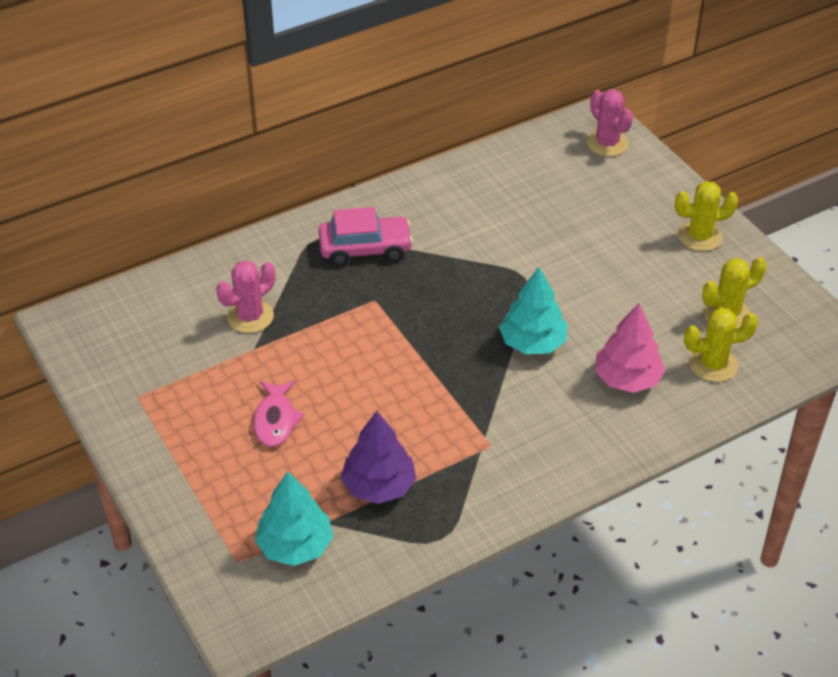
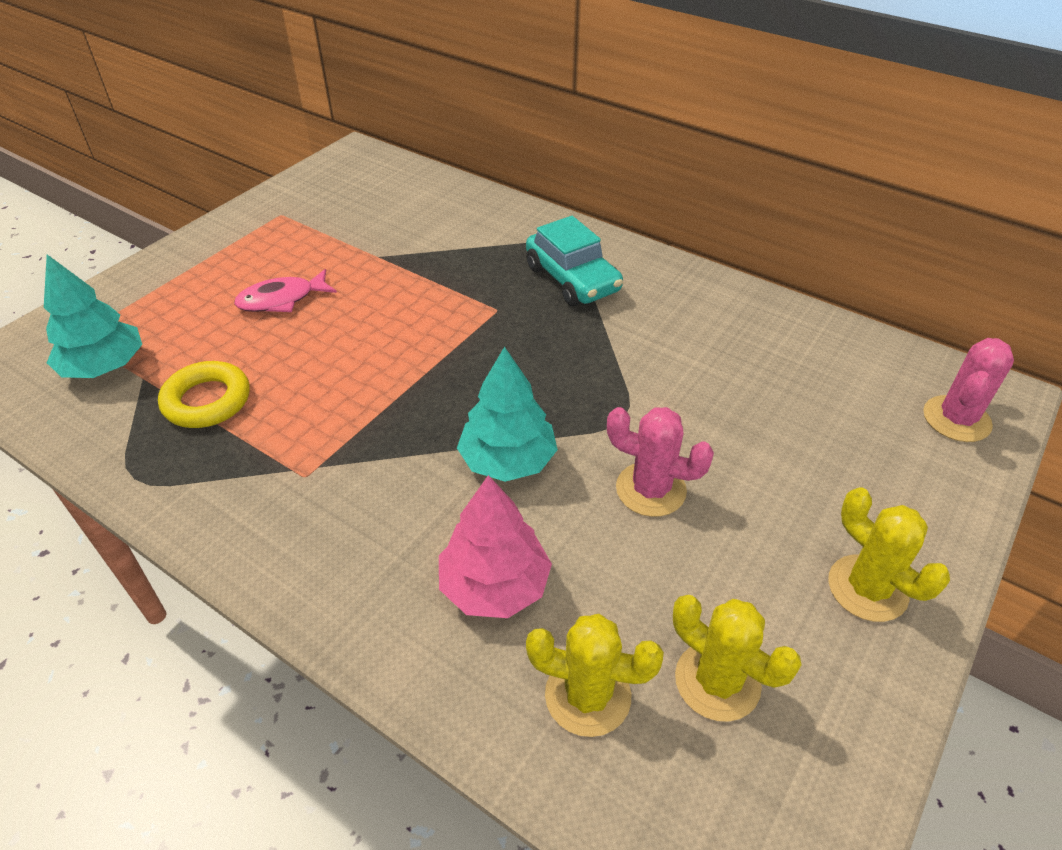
camera: 65 degrees right, 0 degrees up
pink cactus [216,260,275,333] -> pink cactus moved to [607,407,714,517]
pink car [318,207,413,266] -> turquoise car [526,216,623,306]
purple tree [341,411,416,504] -> yellow ring [158,361,250,428]
yellow cactus [684,308,758,382] -> yellow cactus turned 45 degrees counterclockwise [526,614,664,737]

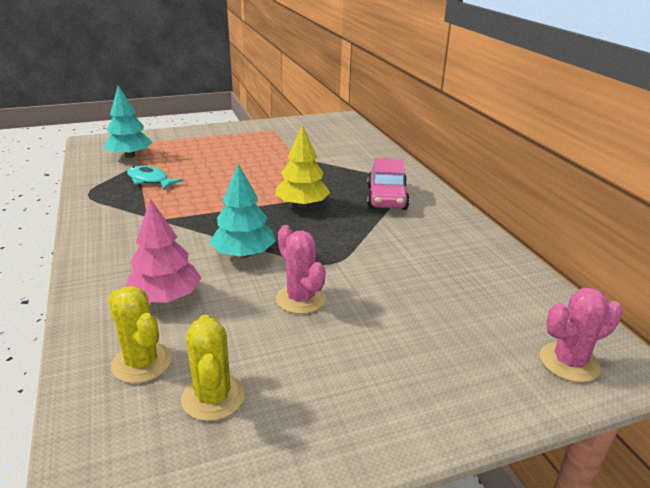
camera: 35 degrees right, 15 degrees down
yellow ring [158,361,250,428] -> turquoise fish [127,165,183,190]
pink fish [234,269,337,312] -> none
turquoise car [526,216,623,306] -> pink car [367,158,410,210]
yellow cactus [828,488,950,622] -> none
none -> yellow tree [275,124,330,208]

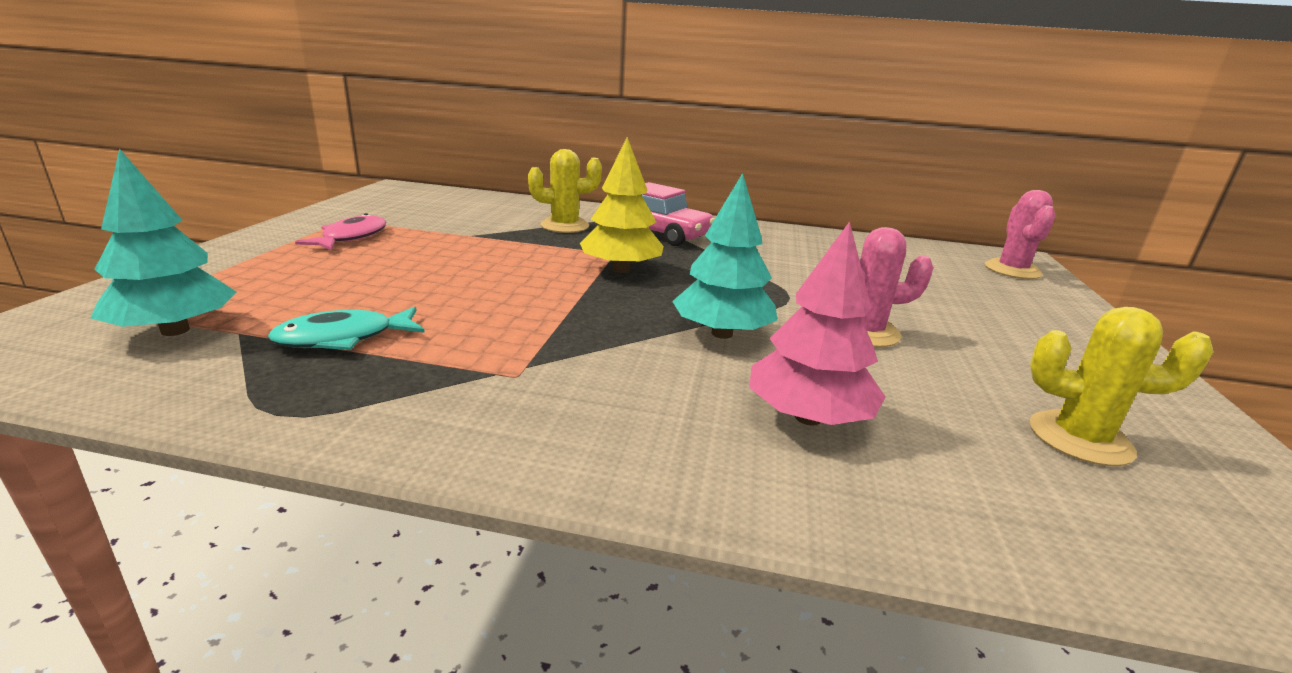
camera: 60 degrees left, 5 degrees down
yellow cactus [108,286,172,383] -> yellow cactus moved to [528,149,602,233]
none -> pink fish [295,213,386,251]

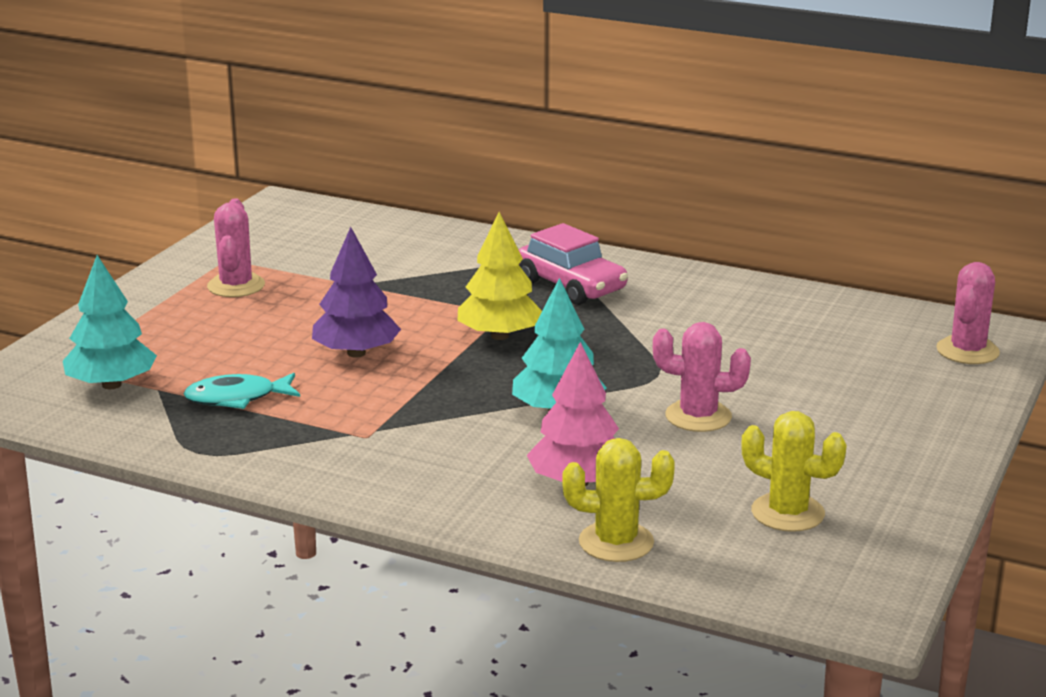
camera: 15 degrees right, 0 degrees up
pink fish [295,213,386,251] -> pink cactus [207,198,265,297]
yellow cactus [528,149,602,233] -> yellow cactus moved to [562,438,675,562]
none -> purple tree [312,227,401,358]

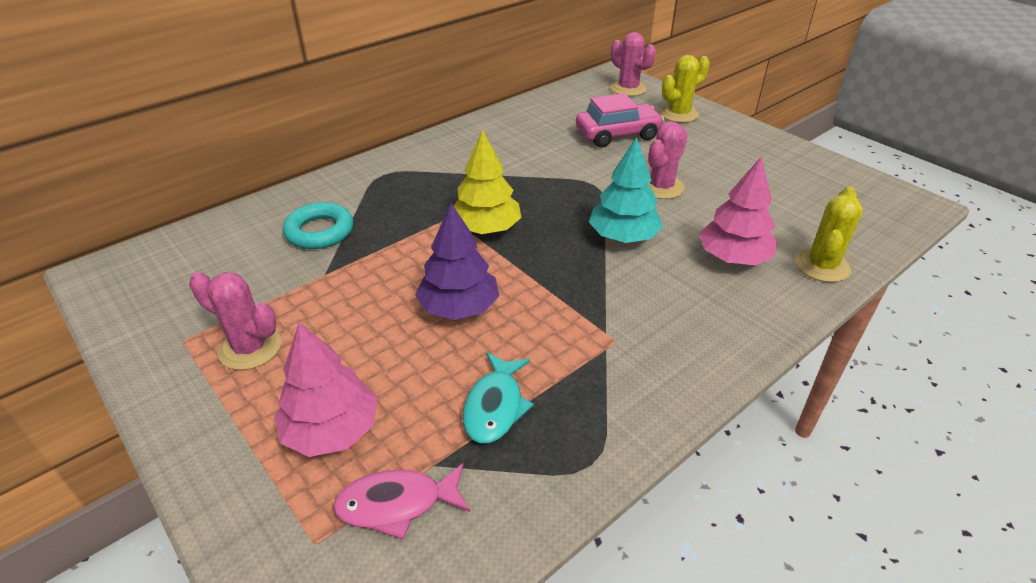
camera: 65 degrees left, 15 degrees up
turquoise tree [63,255,157,389] -> pink fish [333,463,470,539]
pink car [518,223,628,305] -> pink car moved to [576,93,664,148]
yellow cactus [741,411,847,532] -> yellow cactus moved to [660,55,710,123]
none -> pink tree [275,322,377,457]
none -> turquoise ring [283,202,353,249]

